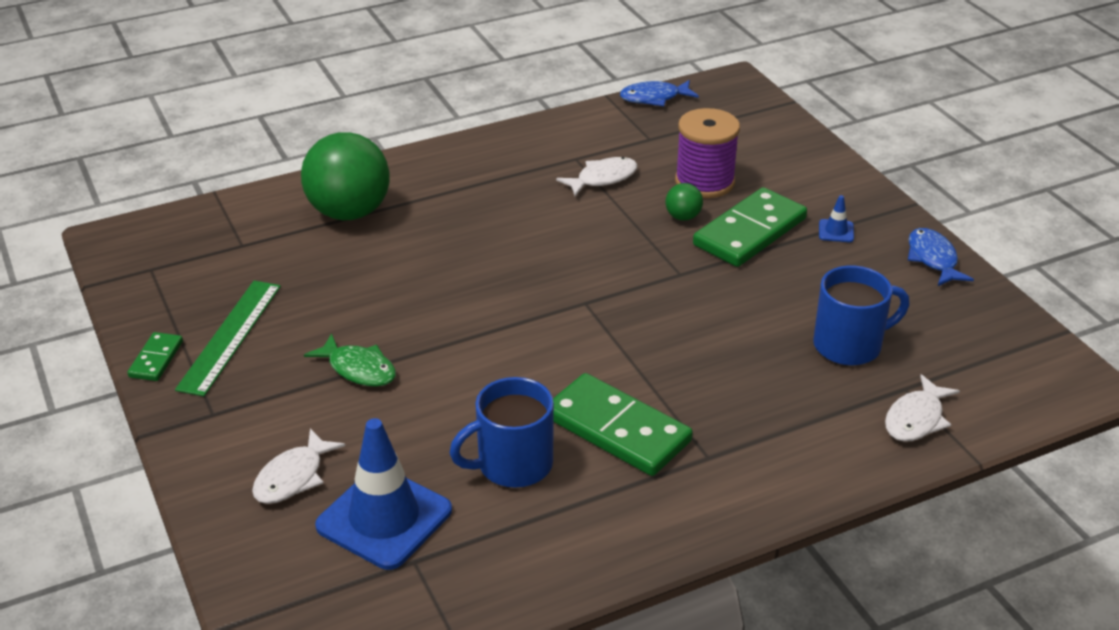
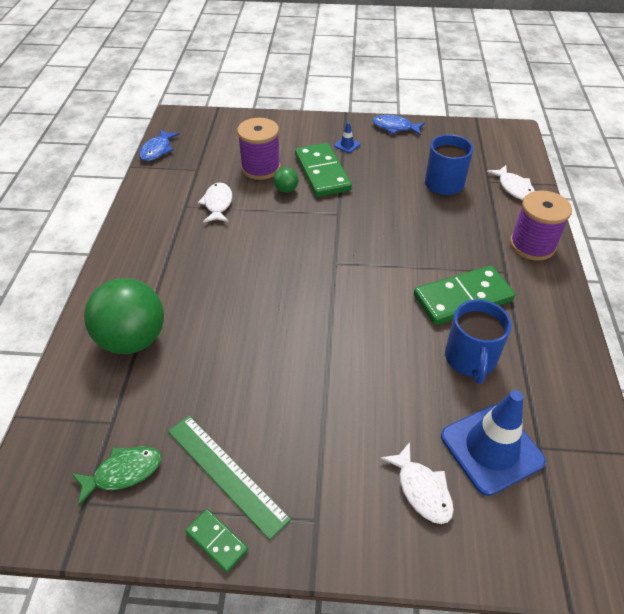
camera: 60 degrees left, 10 degrees up
green fish [304,333,396,387] -> green fish moved to [71,446,161,506]
none -> purple spool [510,190,572,261]

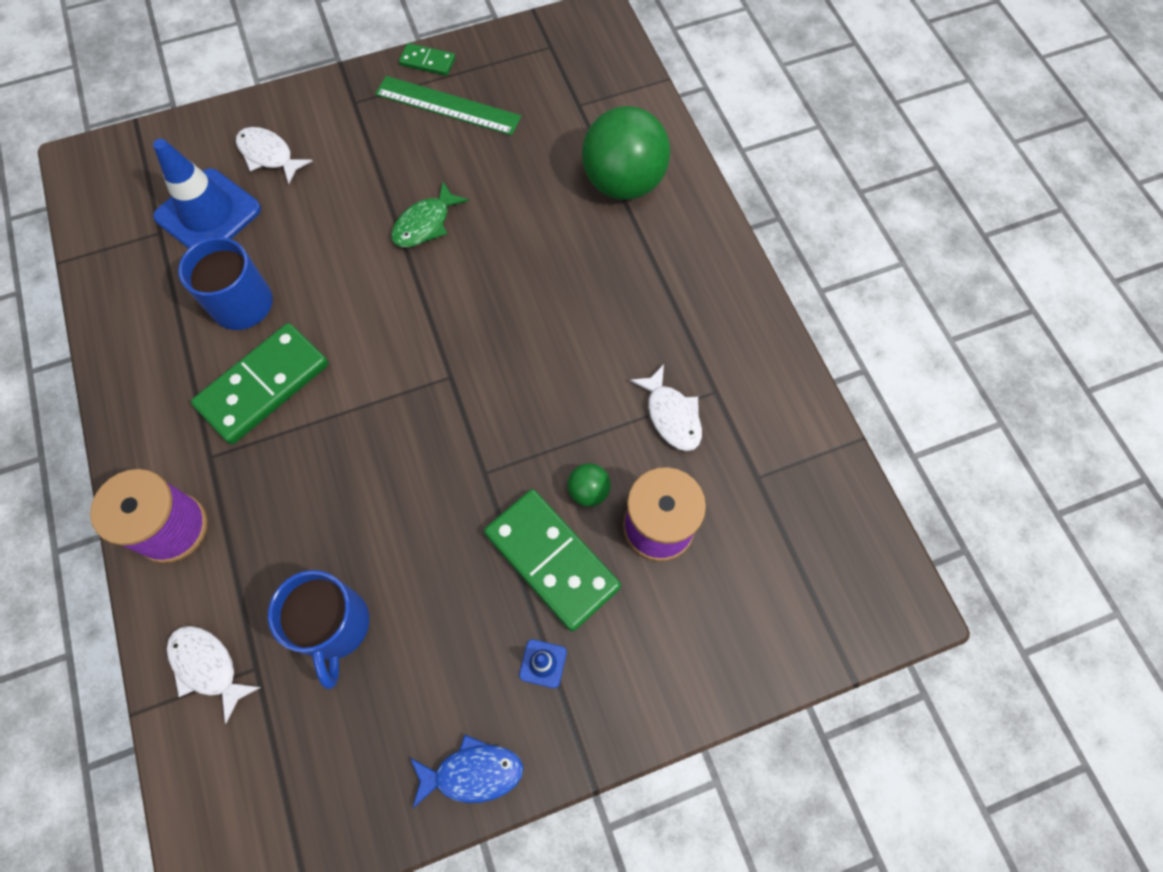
camera: 155 degrees right, 20 degrees up
green fish [71,446,161,506] -> green fish moved to [391,182,469,247]
blue fish [139,129,179,161] -> none

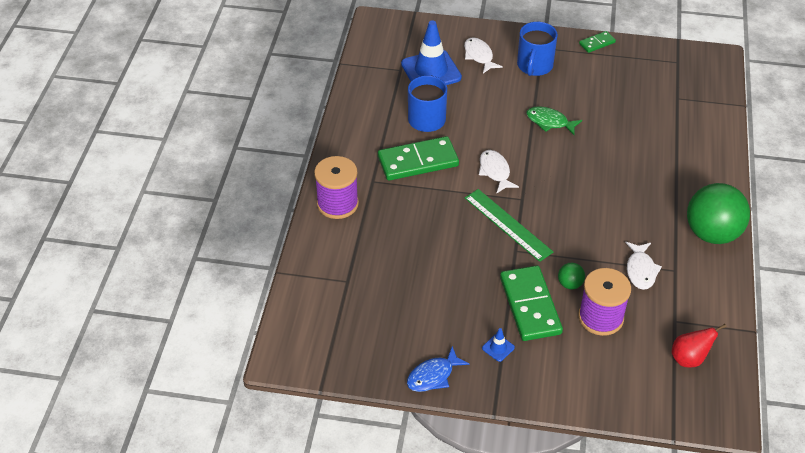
camera: 30 degrees right, 20 degrees down
white fish [167,626,261,724] -> white fish moved to [479,150,519,193]
blue mug [268,570,369,689] -> blue mug moved to [517,22,558,76]
green ruler [375,76,521,136] -> green ruler moved to [465,189,553,262]
green fish [391,182,469,247] -> green fish turned 45 degrees clockwise [526,106,582,135]
green domino [399,43,455,76] -> green domino turned 75 degrees counterclockwise [579,31,616,53]
blue fish [410,735,523,809] -> blue fish turned 120 degrees clockwise [407,346,470,392]
green ball [582,106,670,200] -> green ball moved to [687,183,750,244]
none -> red pear [672,324,727,368]

